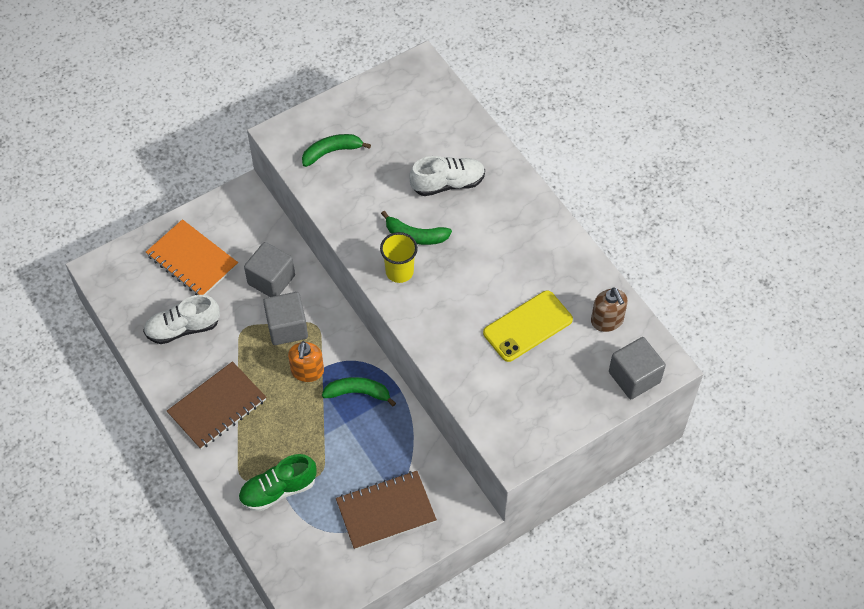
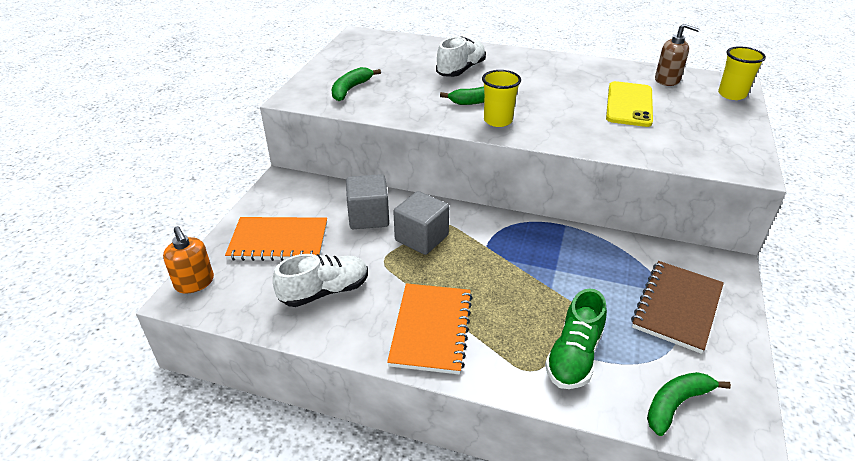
camera: 40 degrees left, 20 degrees down
white shoe [143,295,220,344] -> white shoe turned 150 degrees counterclockwise [273,254,368,307]
brown notebook [167,361,266,449] -> orange notebook [387,283,473,374]
orange soap dispenser [288,341,324,382] -> orange soap dispenser moved to [163,226,214,294]
green banana [322,377,396,407] -> green banana moved to [647,372,731,436]
grey cube [609,337,666,399] -> yellow cup [718,46,766,100]

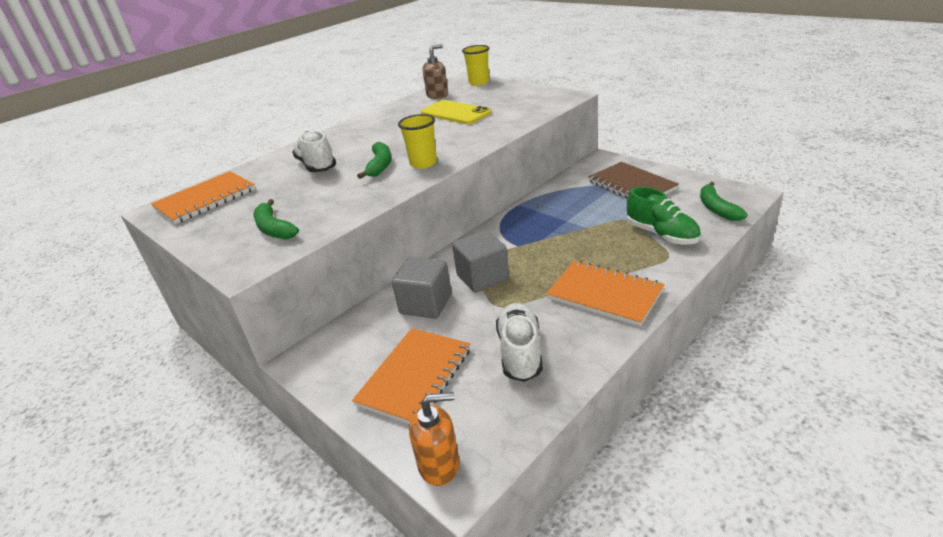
camera: 60 degrees left, 5 degrees down
none -> orange notebook [151,171,255,224]

